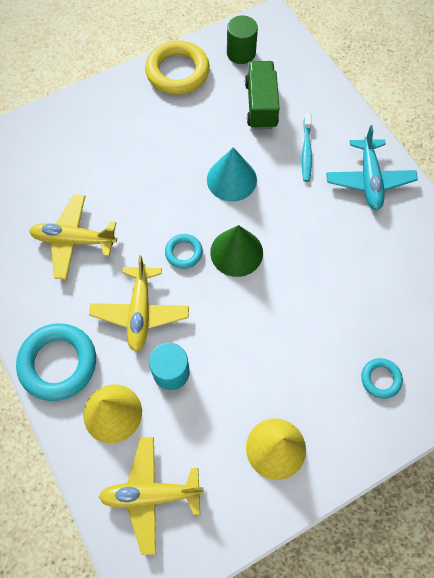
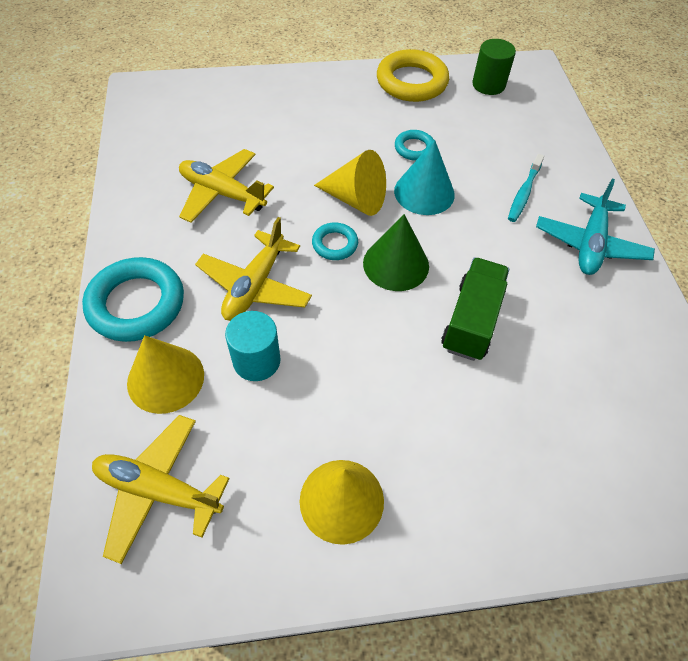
camera: 20 degrees right, 10 degrees down
green truck [245,61,280,130] -> green truck moved to [441,257,509,361]
turquoise ring [361,358,403,399] -> turquoise ring moved to [395,130,434,161]
none -> yellow cone [314,150,386,216]

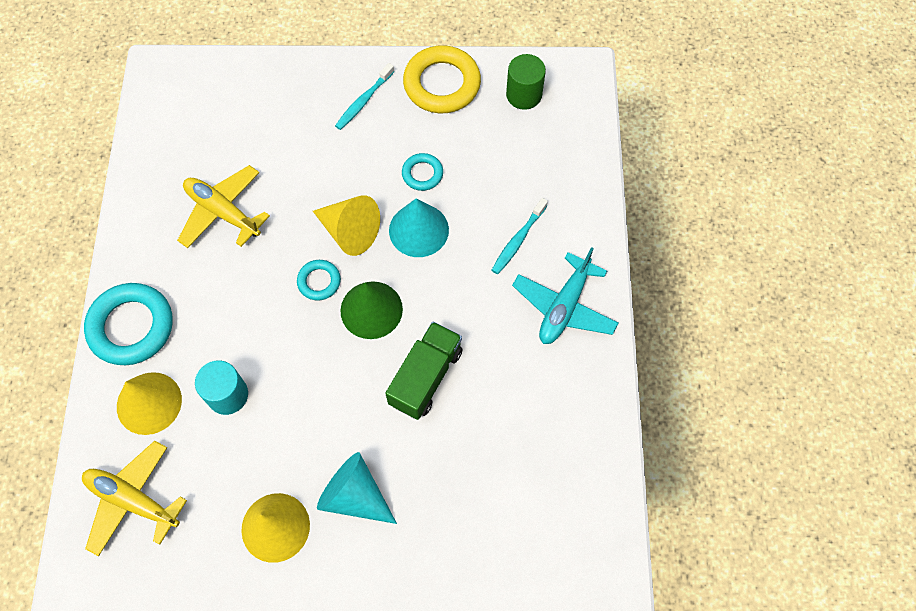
camera: 10 degrees right, 10 degrees up
yellow plane [195,217,312,321] -> none
none -> turquoise cone [317,452,397,524]
none -> turquoise toothbrush [335,63,395,130]

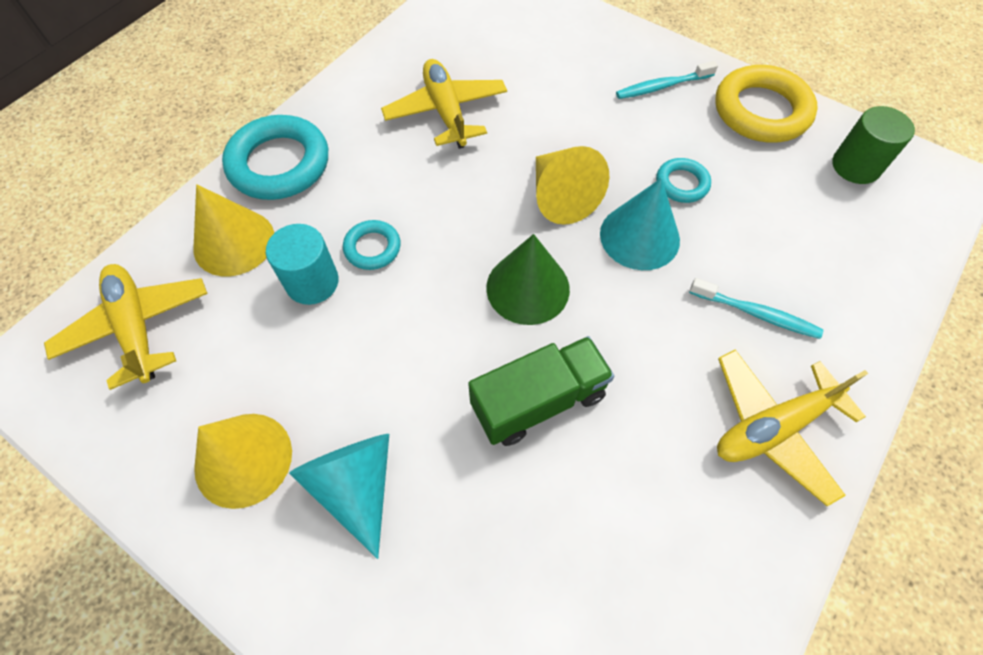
camera: 35 degrees right, 5 degrees down
turquoise ring [297,260,341,301] -> turquoise ring moved to [343,220,401,270]
turquoise toothbrush [492,198,548,274] -> turquoise toothbrush turned 135 degrees counterclockwise [689,278,823,339]
turquoise plane [512,247,618,344] -> yellow plane [717,350,868,506]

